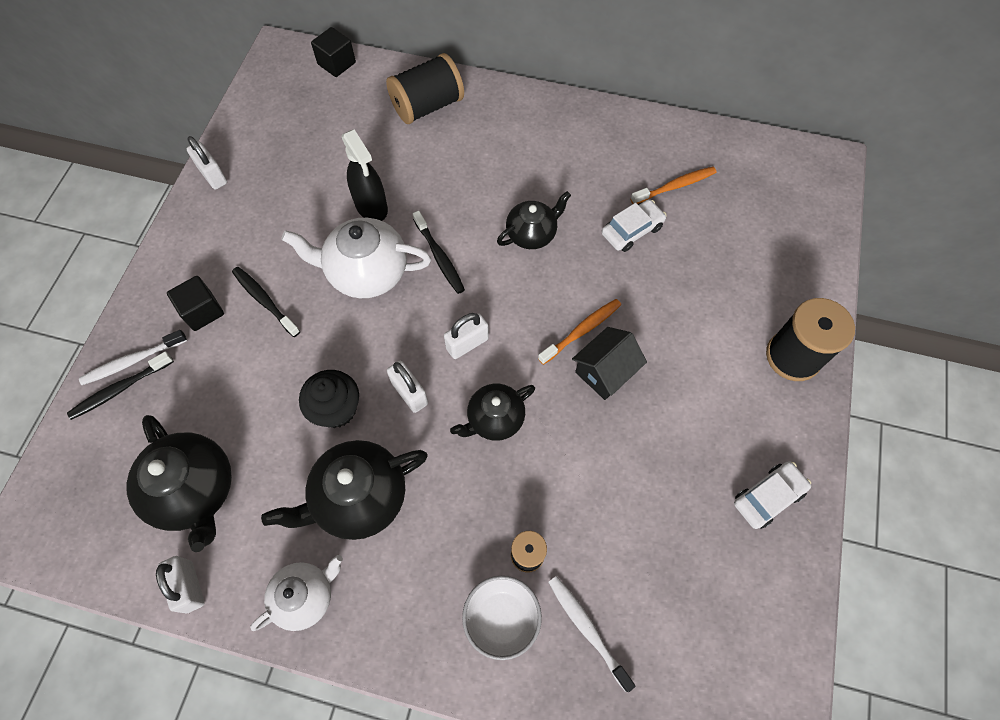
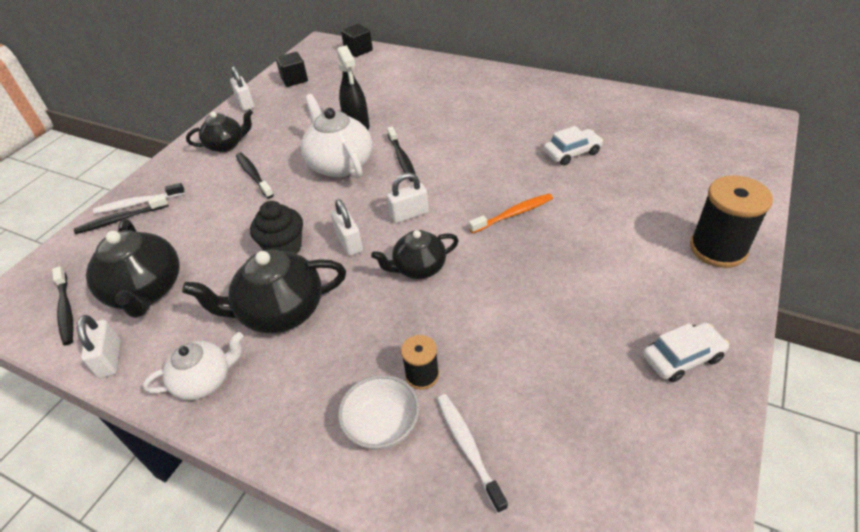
camera: 15 degrees right, 20 degrees down
black cube [167,276,224,331] -> black cube moved to [276,52,308,87]
white teapot [281,218,431,298] -> white teapot turned 45 degrees clockwise [301,94,372,179]
black spool [386,53,464,124] -> none
black teapot [497,191,571,249] -> black teapot moved to [186,109,253,152]
black house [572,327,647,400] -> none
orange toothbrush [630,166,716,204] -> none
none -> black toothbrush [52,266,73,345]

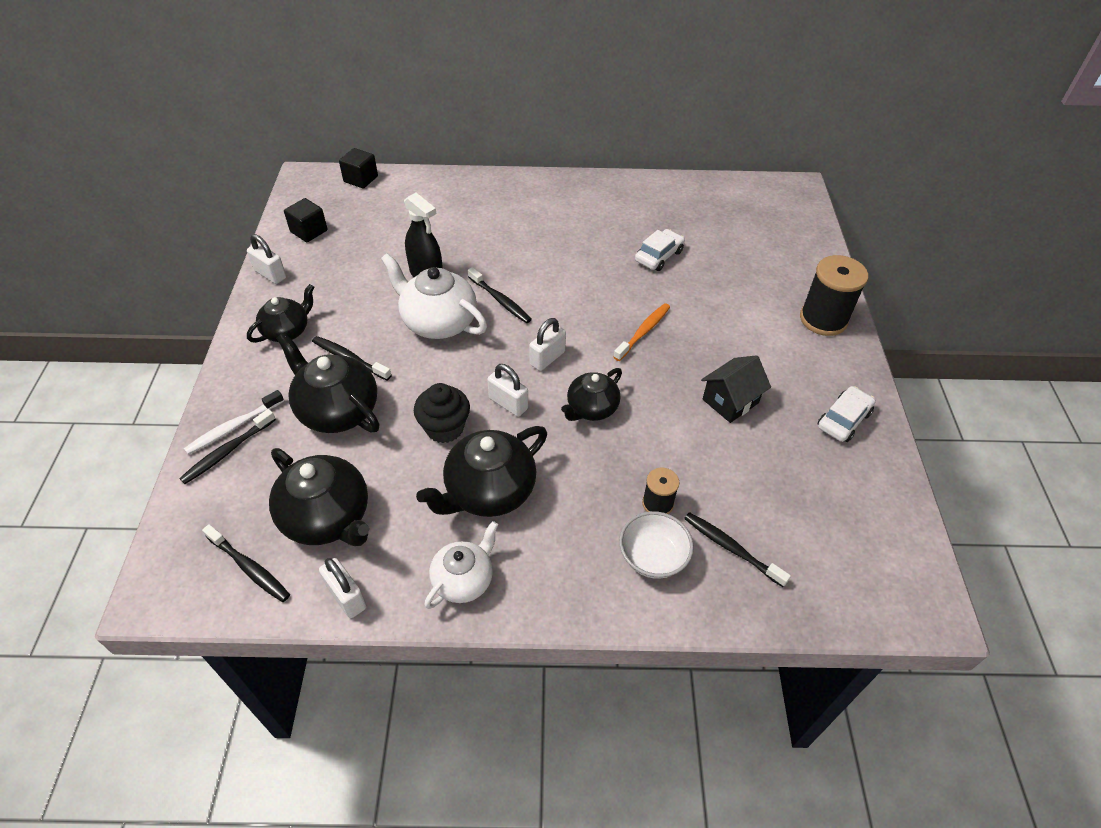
camera: 30 degrees left, 5 degrees up
white toothbrush [437,394,508,514] -> black toothbrush [684,512,791,587]
none -> black teapot [276,333,380,433]
none -> black house [701,355,771,423]

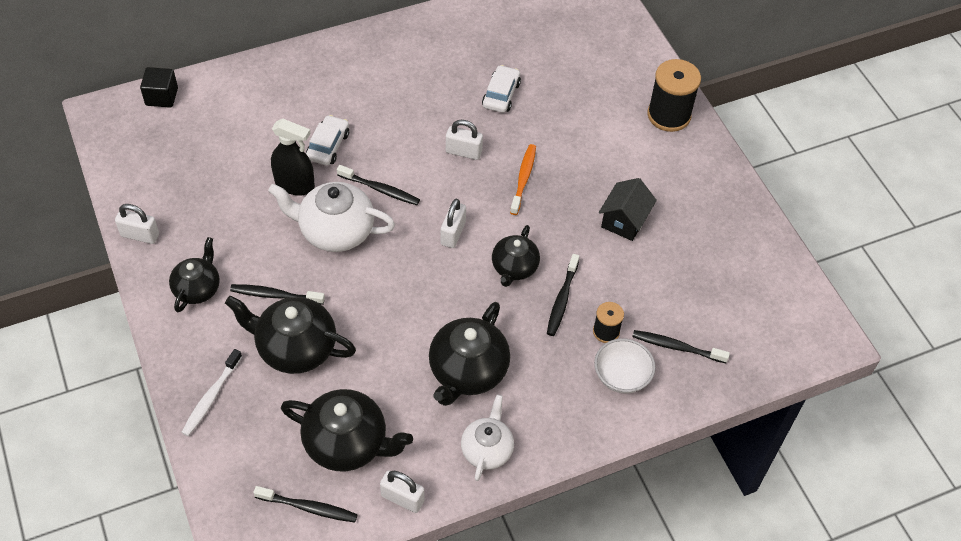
camera: 25 degrees left, 5 degrees up
black toothbrush [179,409,276,484] -> black toothbrush moved to [547,254,579,336]
black cube [284,198,328,242] -> none
black cupcake [414,383,470,443] -> none
white padlock [487,364,528,417] -> white padlock moved to [446,120,483,160]
white car [818,386,876,442] -> white car moved to [306,115,349,165]

